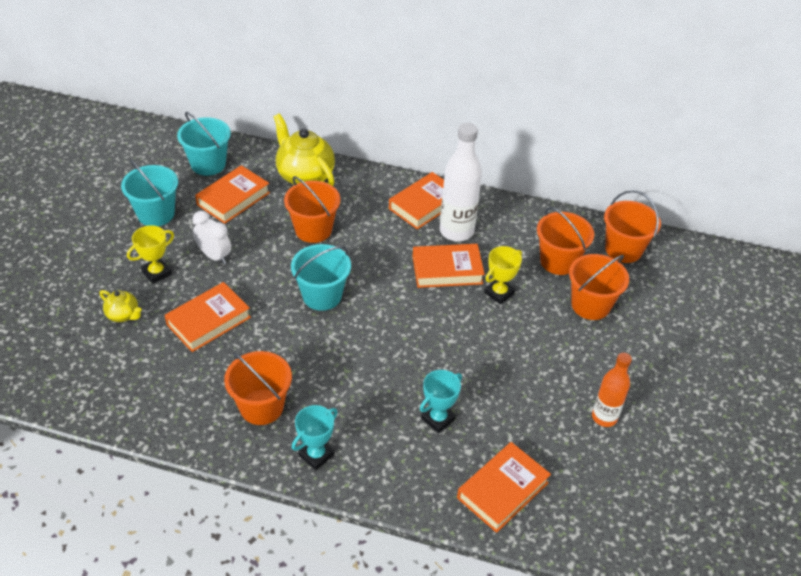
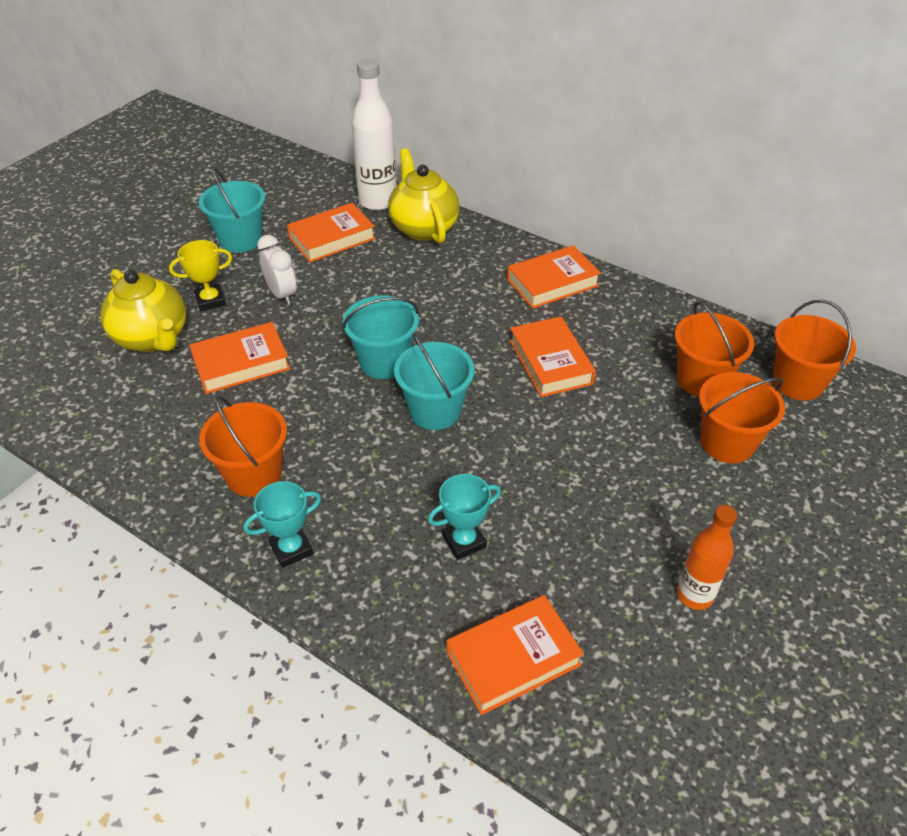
camera: 20 degrees right, 0 degrees up
yellow teapot [99,290,142,322] -> yellow teapot [100,269,186,352], size x2.00
turquoise bucket [177,112,231,176] -> turquoise bucket moved to [394,333,475,430]
orange bucket [284,176,340,243] -> none
orange book [413,244,485,288] -> orange book turned 60 degrees clockwise [510,316,596,397]
white bottle [440,123,482,241] -> white bottle moved to [351,58,397,211]
yellow trophy [484,246,522,304] -> none

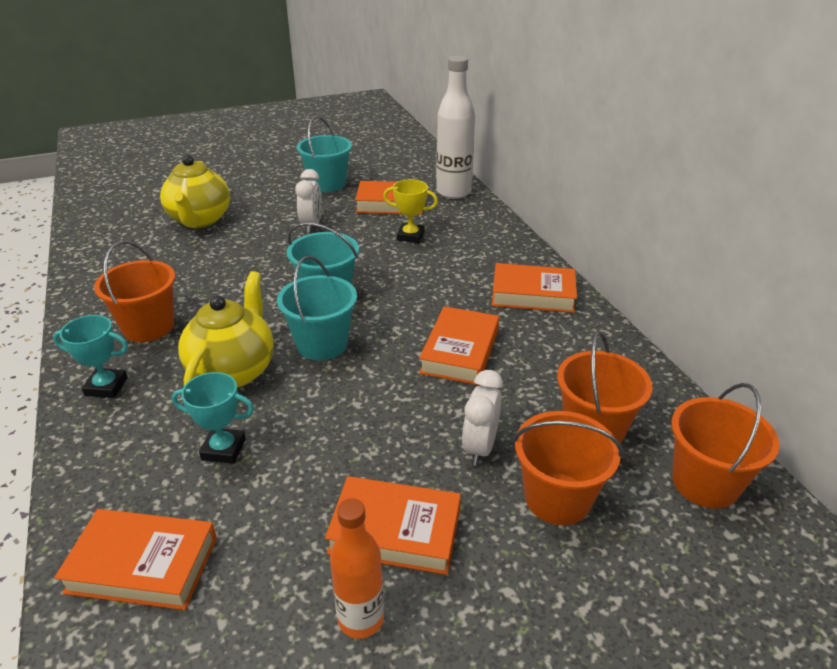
camera: 35 degrees right, 10 degrees down
yellow trophy [169,240,232,311] -> yellow trophy moved to [383,179,438,243]
orange book [189,322,290,394] -> orange book moved to [325,476,461,575]
yellow teapot [388,148,459,243] -> yellow teapot moved to [178,271,274,388]
none -> white clock [462,370,503,466]

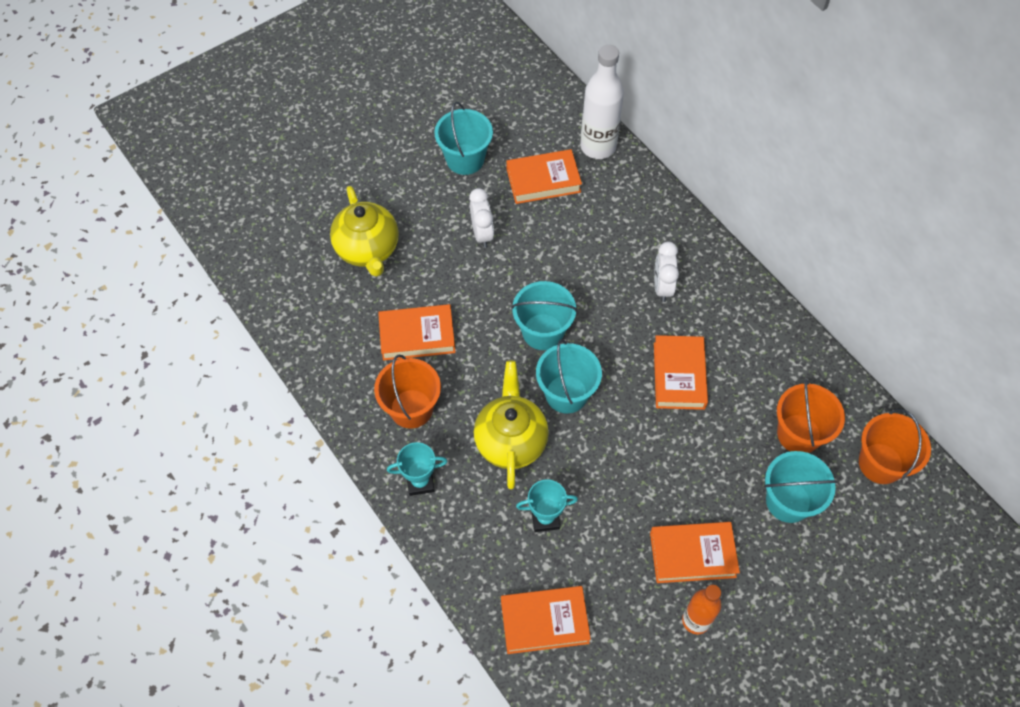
camera: 15 degrees left, 25 degrees up
yellow trophy [383,179,438,243] -> none
white clock [462,370,503,466] -> white clock moved to [654,242,679,302]
orange book [492,263,577,313] -> orange book moved to [378,304,456,361]
orange bucket [513,411,623,525] -> turquoise bucket [764,451,838,523]

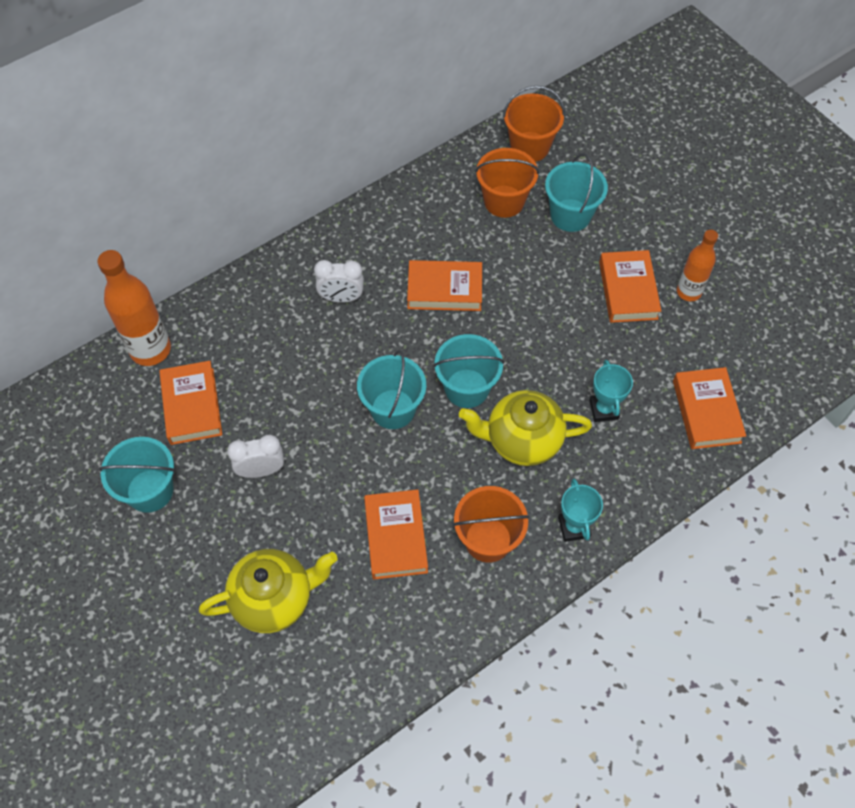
camera: 90 degrees left, 0 degrees up
white bottle [580,45,624,159] -> orange bottle [97,250,171,366]

